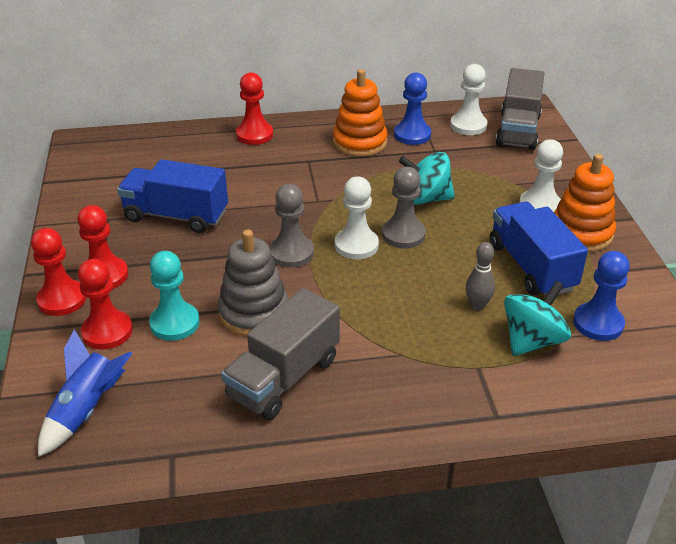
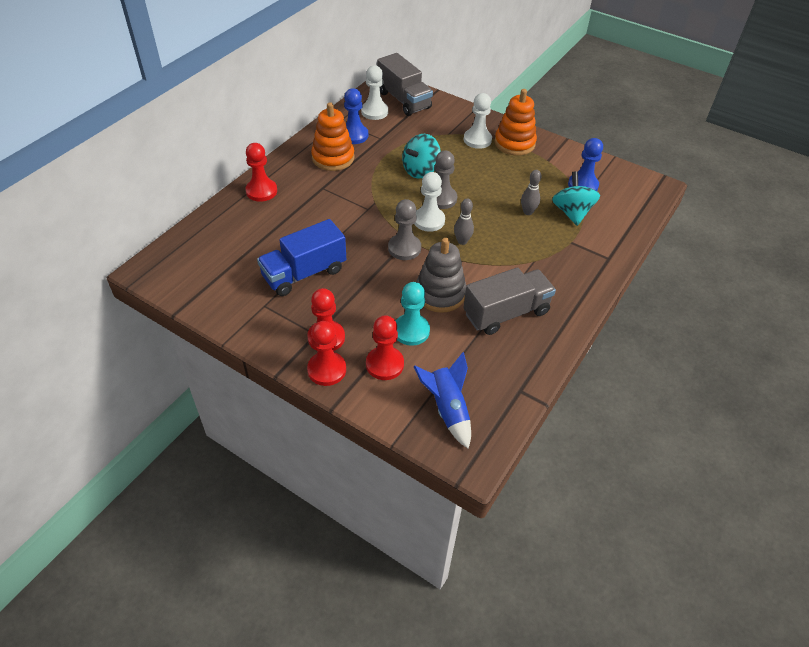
camera: 50 degrees left, 10 degrees up
grey truck [221,288,340,420] -> grey truck turned 105 degrees counterclockwise [463,267,556,335]
blue truck [490,202,588,296] -> none
none -> grey bowling pin [454,199,474,245]

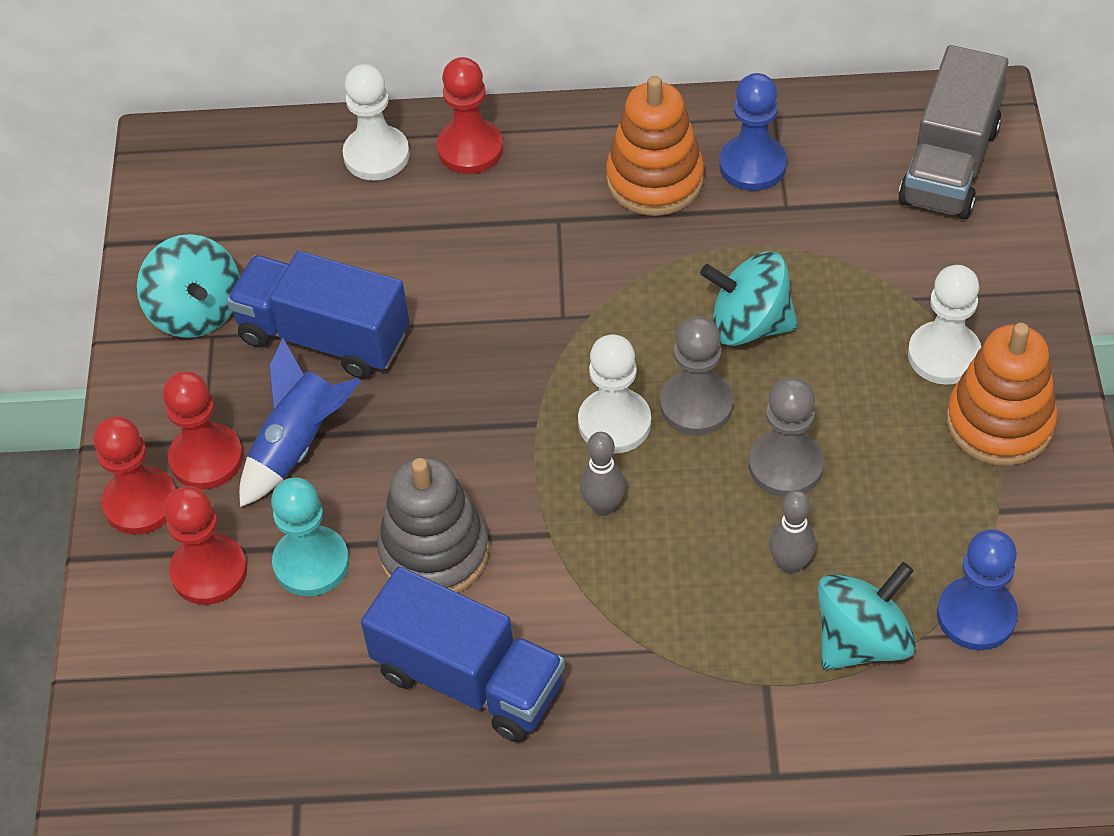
camera: 60 degrees right, 5 degrees up
white pawn [361,65,388,120] -> white pawn moved to [343,64,410,180]
grey pawn [388,199,421,260] -> grey pawn moved to [749,377,824,497]
blue rocket [414,352,471,449] -> blue rocket moved to [239,338,361,507]
grey truck [463,267,556,335] -> blue truck [361,567,565,743]
none -> turquoise spinning top [137,234,240,338]

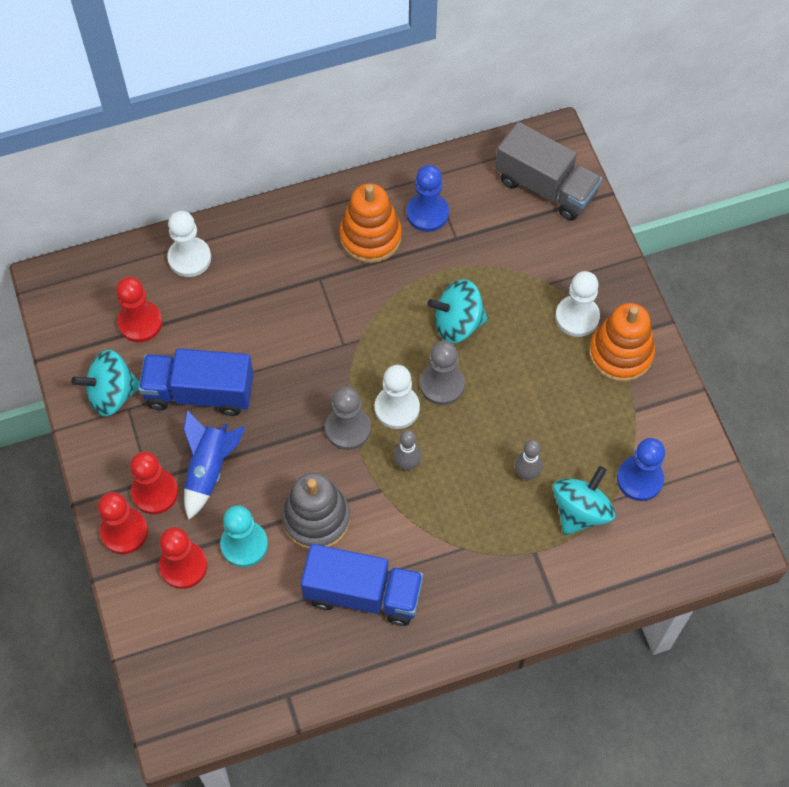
camera: 20 degrees left, 10 degrees up
turquoise spinning top [137,234,240,338] -> turquoise spinning top turned 120 degrees clockwise [71,350,140,417]
red pawn [437,57,503,174] -> red pawn moved to [116,277,162,342]
grey pawn [749,377,824,497] -> grey pawn moved to [325,386,371,450]
grey truck [898,45,1008,219] -> grey truck turned 60 degrees counterclockwise [495,122,602,221]

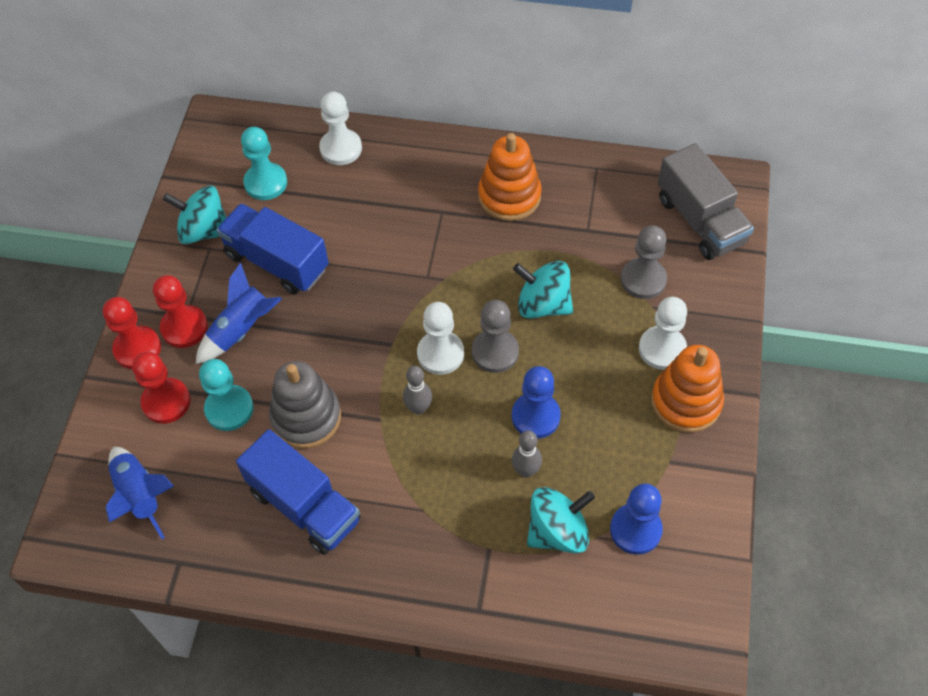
camera: 30 degrees right, 5 degrees down
red pawn [116,277,162,342] -> turquoise pawn [241,127,287,200]
grey pawn [325,386,371,450] -> grey pawn moved to [621,225,667,299]
blue pawn [407,165,449,232] -> blue pawn moved to [512,366,561,439]
none -> blue rocket [106,447,174,539]

